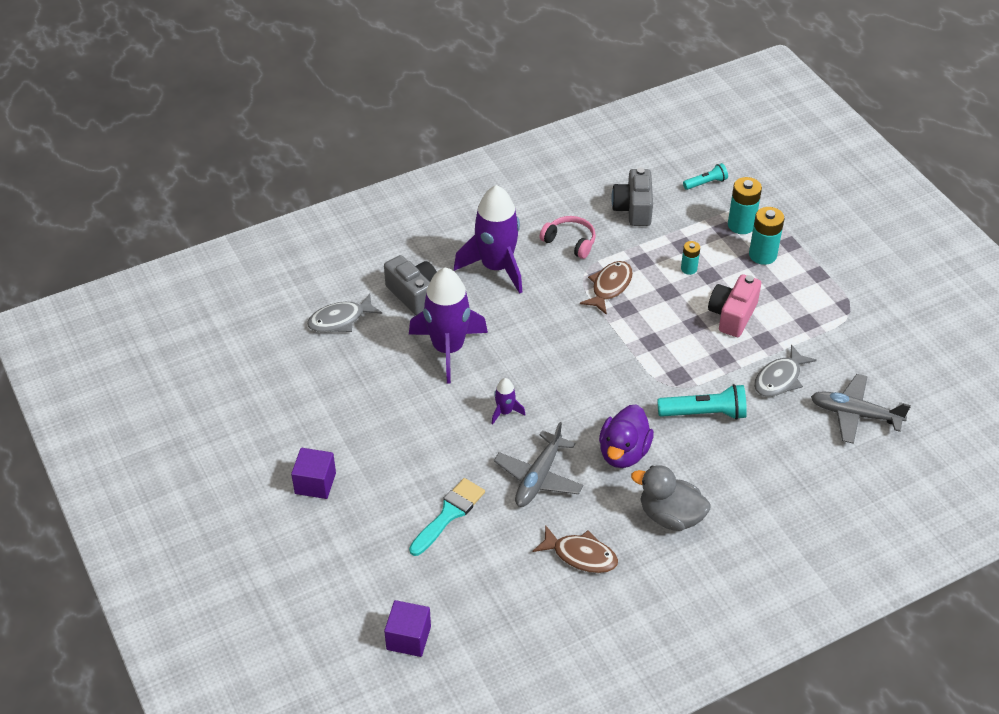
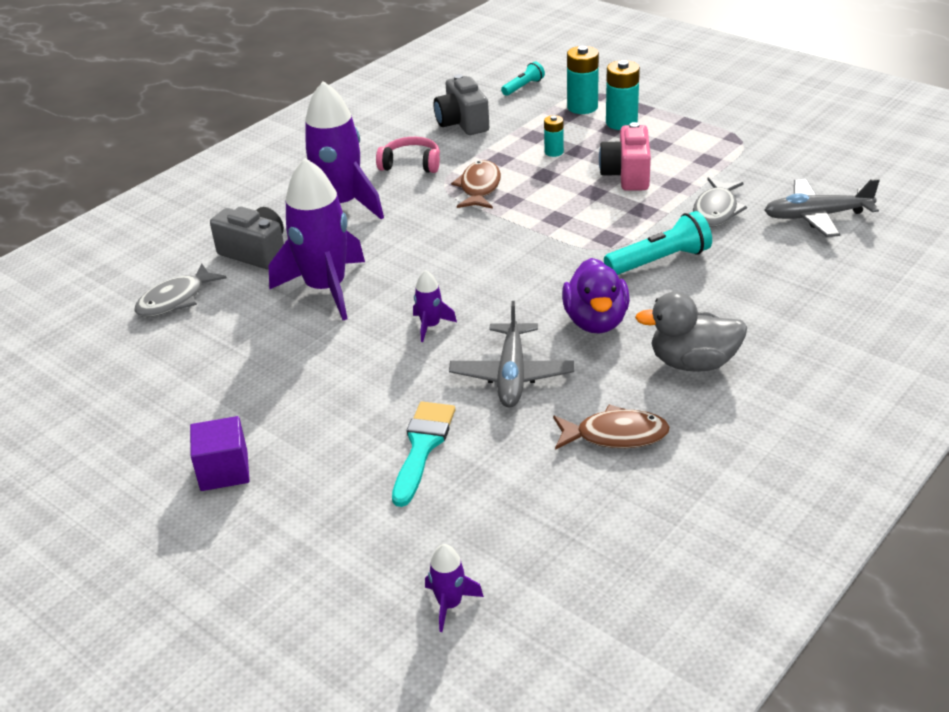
camera: 20 degrees left, 10 degrees down
purple cube [384,600,431,657] -> purple rocket [425,544,484,632]

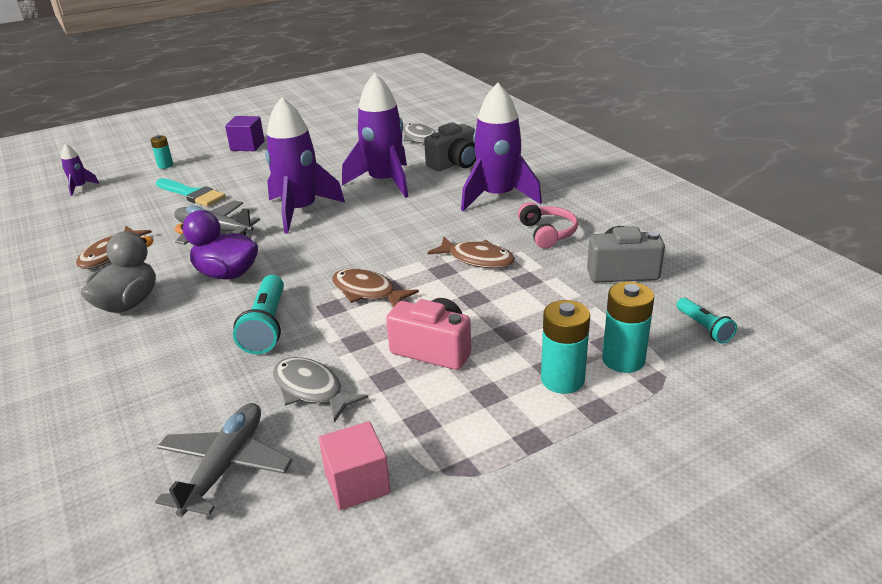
camera: 110 degrees right, 5 degrees down
pink headphones [376,137,440,173] -> pink headphones turned 45 degrees counterclockwise [518,202,578,249]
purple rocket [413,270,457,342] -> purple rocket [265,97,345,234], size x2.29
turquoise battery [544,115,564,157] -> turquoise battery moved to [150,135,173,169]
none -> pink cube [319,421,391,510]
none -> brown fish [332,268,419,307]

